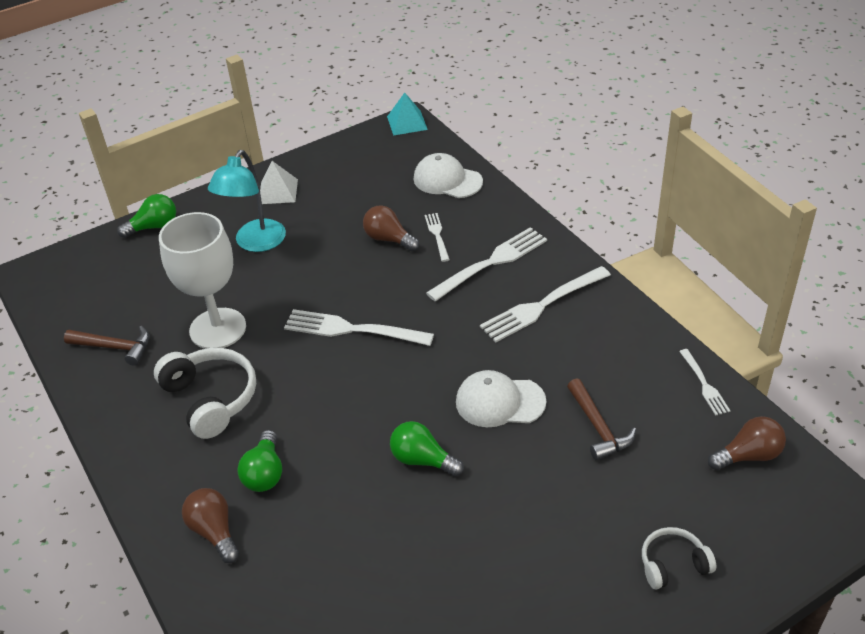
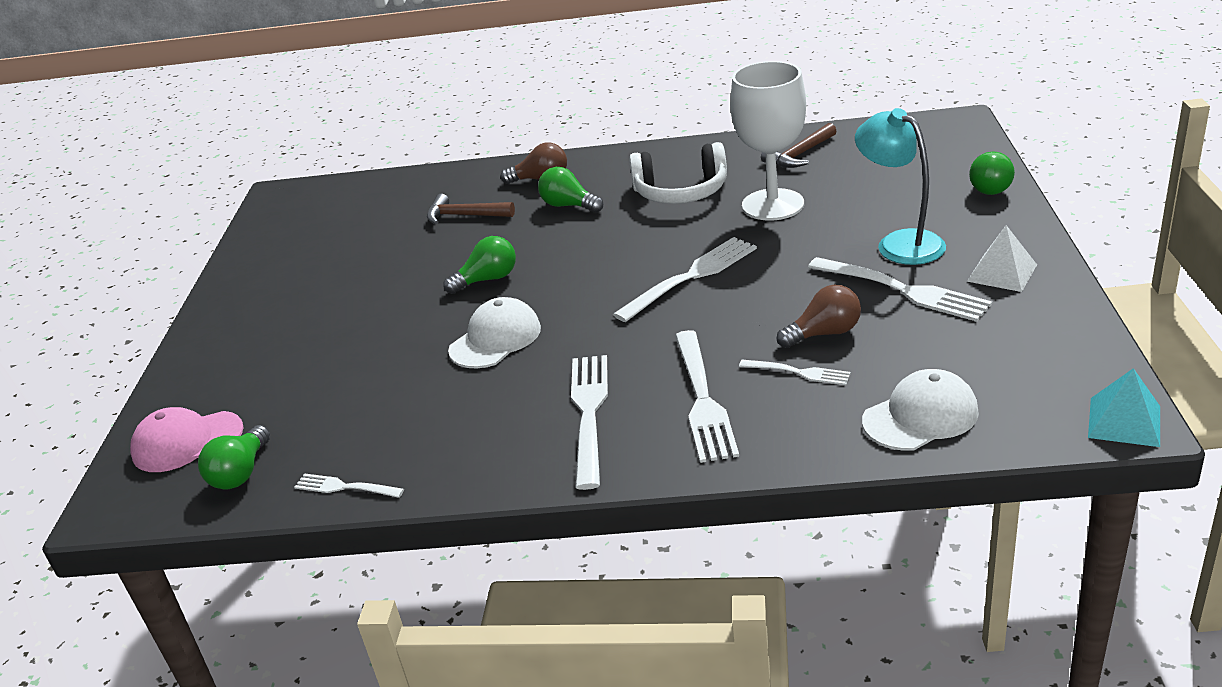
camera: 125 degrees right, 10 degrees down
brown hammer [567,378,636,460] -> brown hammer moved to [427,194,515,224]
white headphones [642,527,716,589] -> none
brown light bulb [708,416,786,470] -> green light bulb [198,425,270,490]
none -> pink cap [130,407,244,472]
none -> white fork [808,257,992,322]

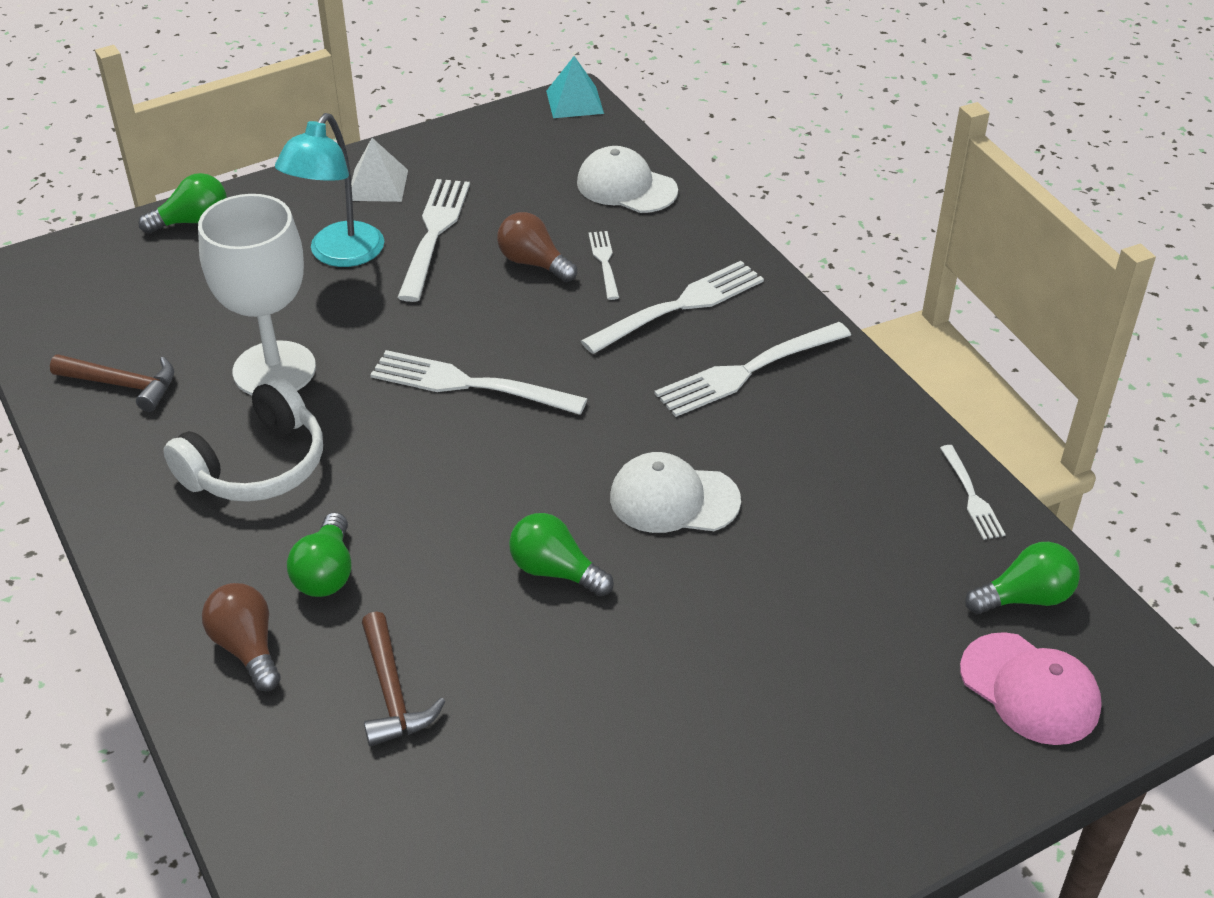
camera: 125 degrees left, 10 degrees up
white headphones [629,142,727,204] -> white headphones turned 75 degrees clockwise [163,377,323,502]

